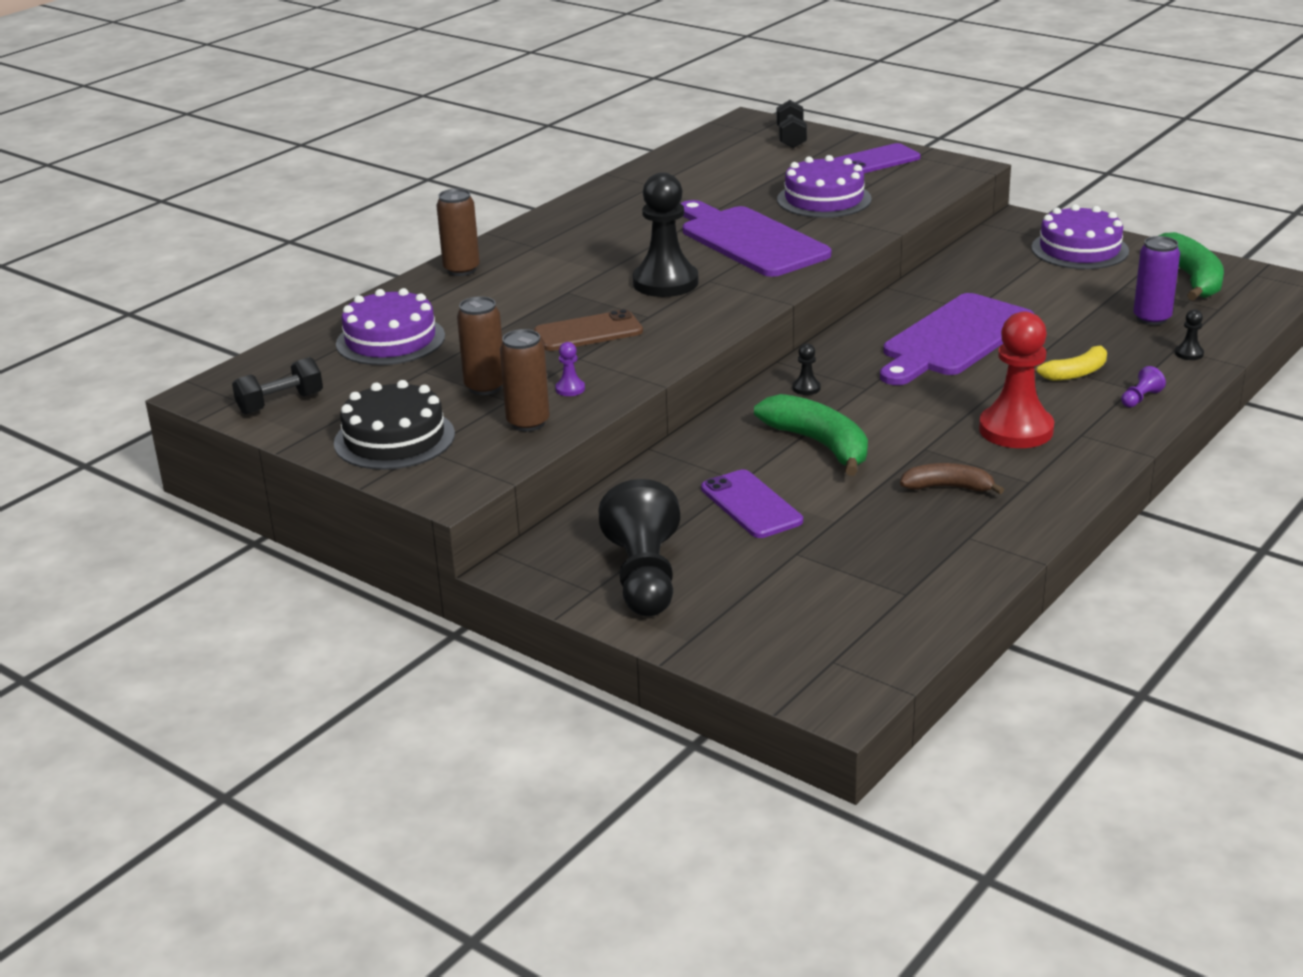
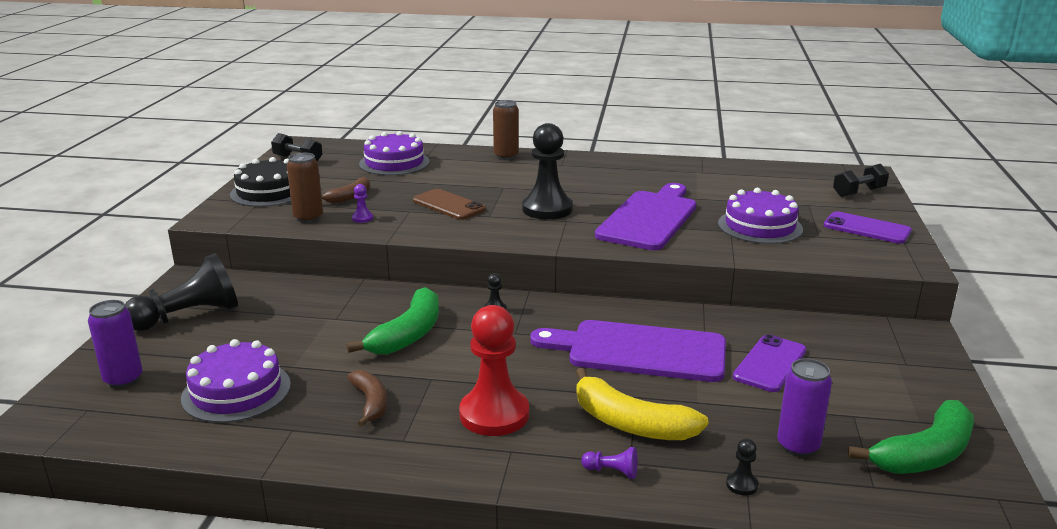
camera: 60 degrees right, 5 degrees down
brown can [457,296,503,395] -> brown banana [322,177,370,204]
purple phone [701,470,803,538] -> purple phone moved to [733,334,806,392]
purple cake [1031,204,1129,269] -> purple cake moved to [181,339,291,423]
yellow banana [1034,346,1107,381] -> yellow banana [575,368,709,440], size x1.64
none -> purple can [88,300,143,388]

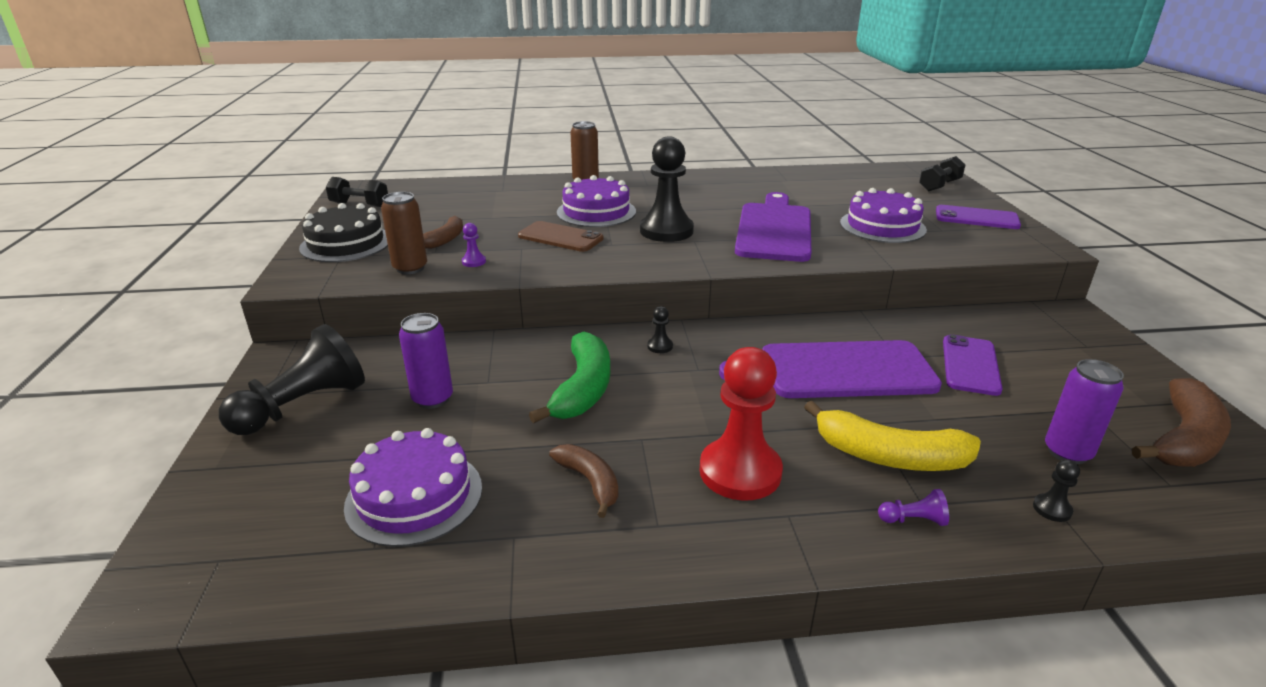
camera: 15 degrees left, 5 degrees up
purple can [88,300,143,388] -> purple can moved to [399,313,453,409]
purple cake [359,131,430,176] -> purple cake moved to [557,175,636,227]
green banana [848,400,974,474] -> brown banana [1132,378,1231,467]

